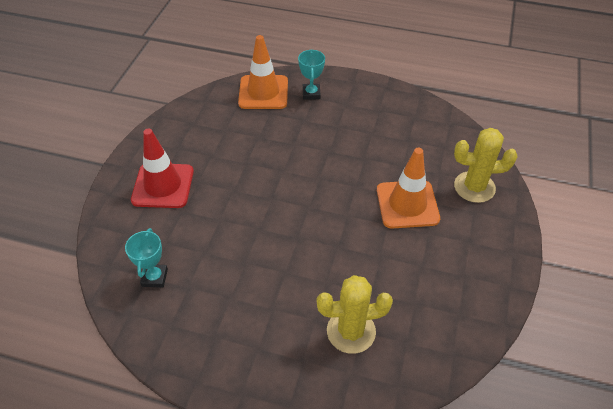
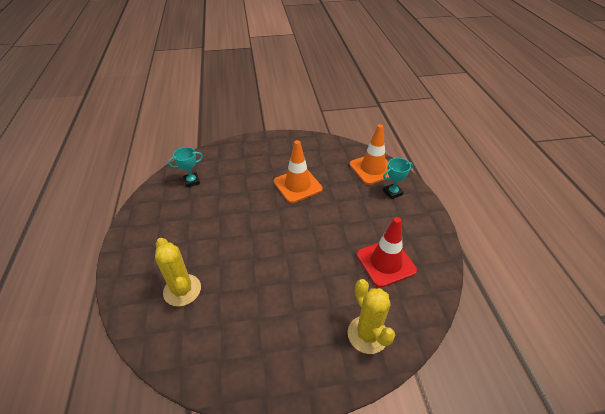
camera: 65 degrees right, 5 degrees down
red traffic cone [131,129,194,208] -> red traffic cone moved to [356,217,417,288]
orange traffic cone [377,148,440,229] -> orange traffic cone moved to [274,140,323,203]

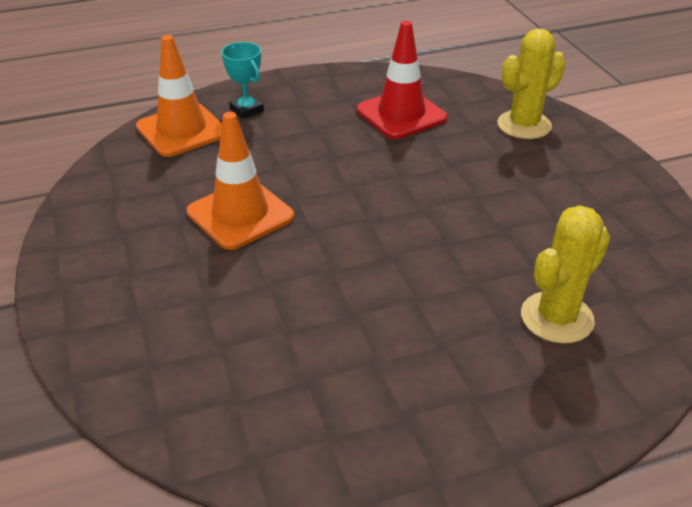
camera: 100 degrees left, 5 degrees down
turquoise trophy [168,147,203,188] -> none

